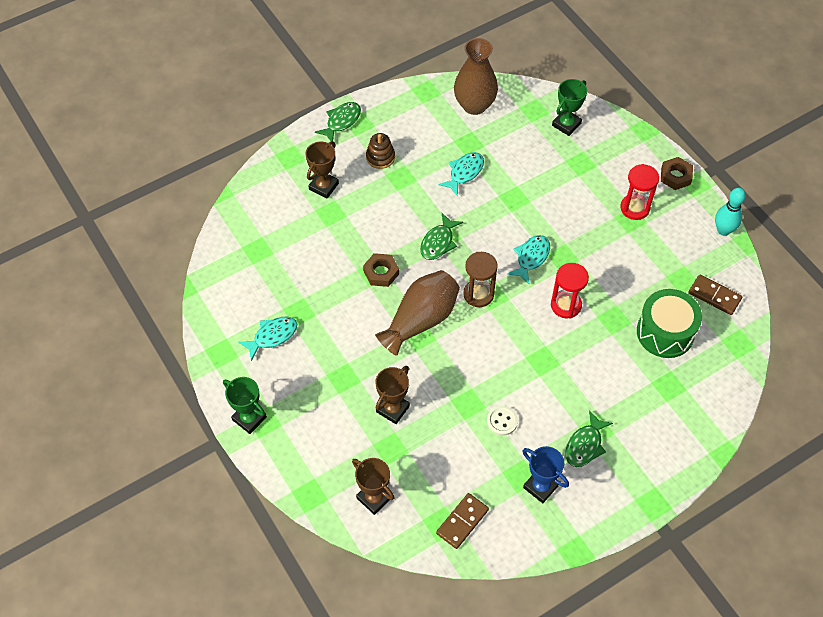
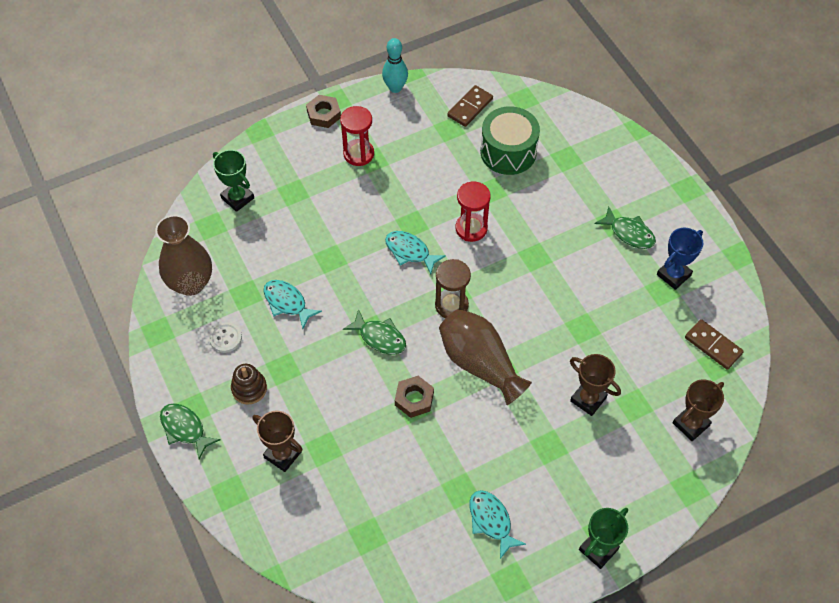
camera: 85 degrees left, 0 degrees up
white button [487,406,518,436] -> white button moved to [209,322,242,353]

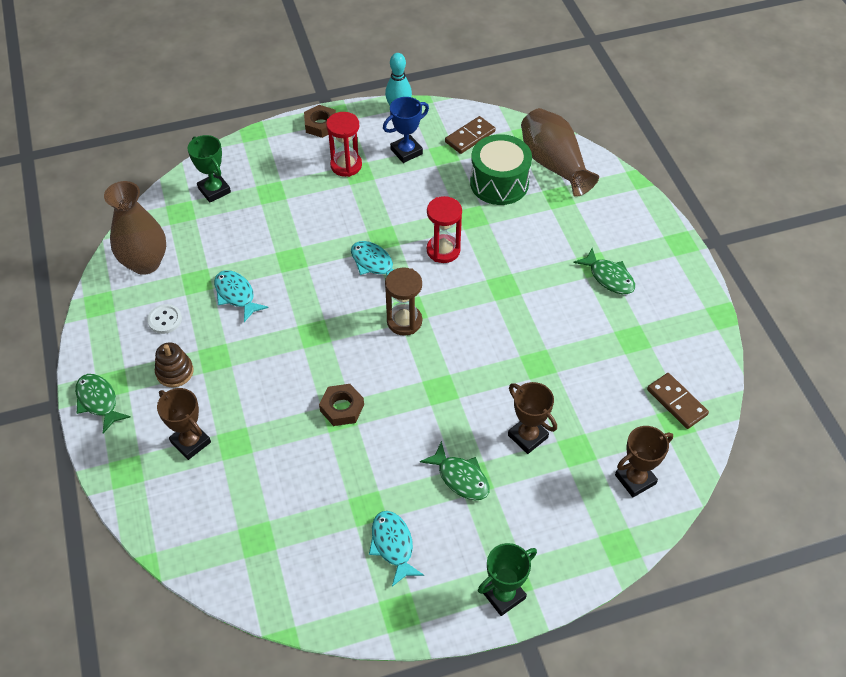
camera: 10 degrees right, 5 degrees down
green fish [343,309,406,355] -> green fish moved to [420,441,490,500]
brown vase [439,308,532,405] -> brown vase moved to [521,108,599,197]
blue trophy [657,228,704,290] -> blue trophy moved to [383,97,429,163]

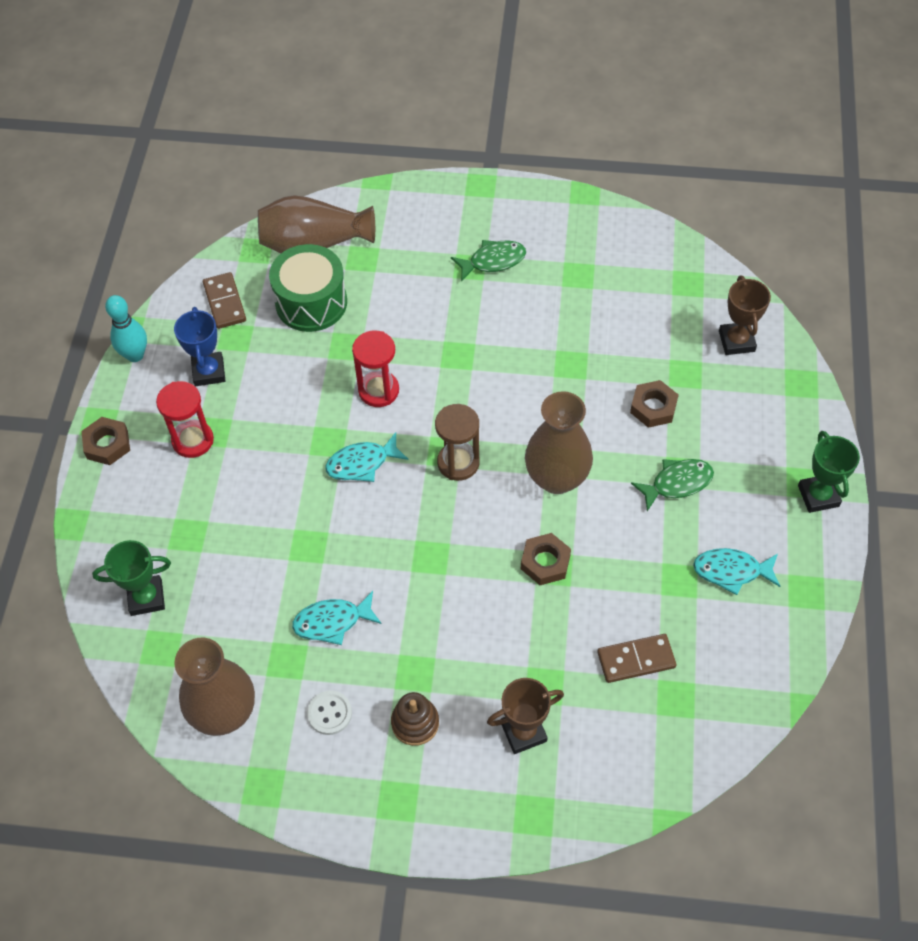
camera: 65 degrees left, 5 degrees up
green fish [75,374,131,433] -> none
brown trophy [508,382,557,454] -> brown nut [630,380,679,428]
brown domino [647,373,709,429] -> brown domino moved to [597,634,676,683]
none -> brown vase [525,391,593,494]

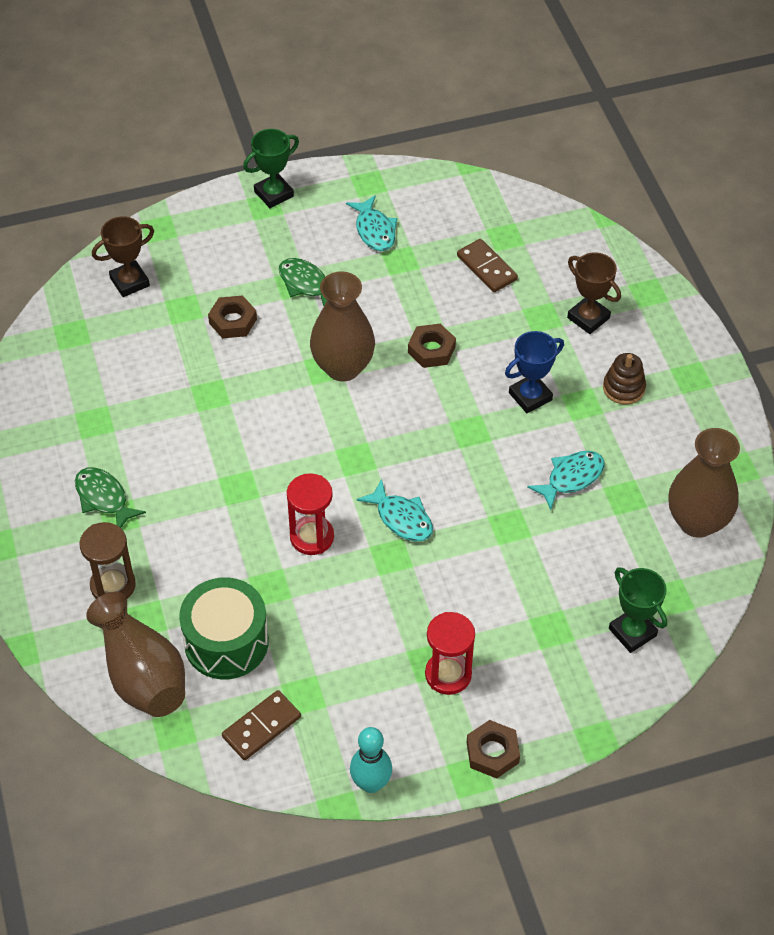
camera: 115 degrees left, 5 degrees down
blue trophy [174,307,225,386] -> blue trophy moved to [505,331,564,413]
turquoise fish [292,591,382,645] -> turquoise fish turned 90 degrees counterclockwise [527,451,605,510]
white button [307,690,352,735] -> none
brown hourglass [435,404,480,481] -> brown hourglass moved to [79,522,136,599]

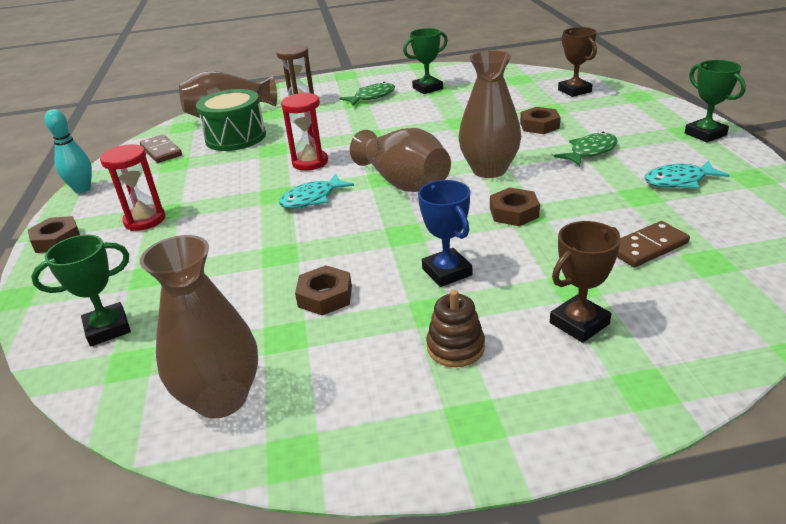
camera: 100 degrees right, 20 degrees down
turquoise fish [527,451,605,510] -> brown nut [295,265,352,316]
none -> brown vase [350,128,451,192]
none -> green trophy [403,28,448,94]

